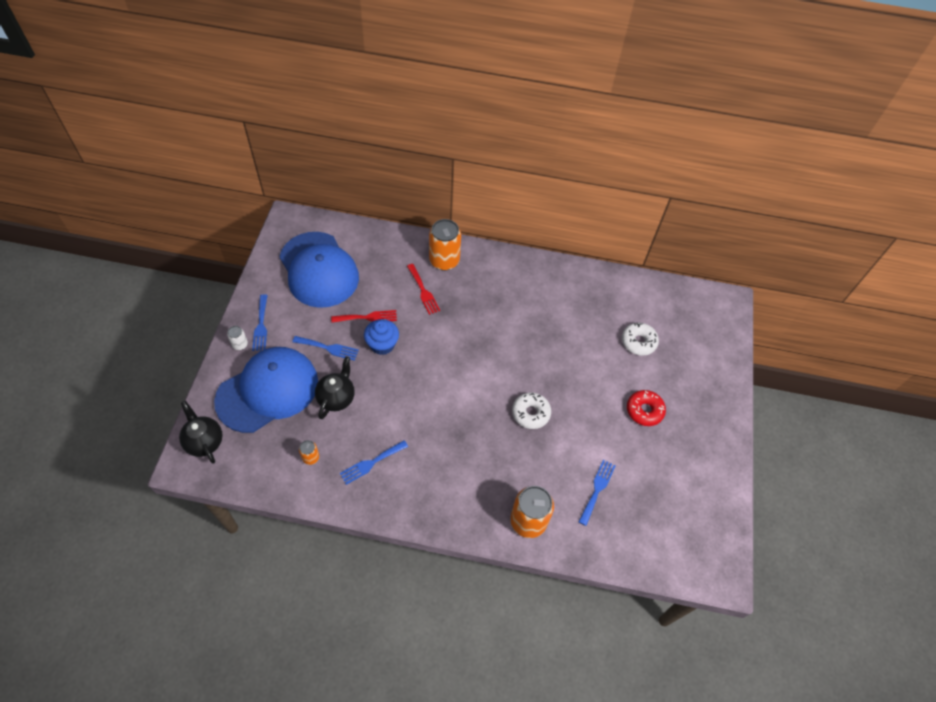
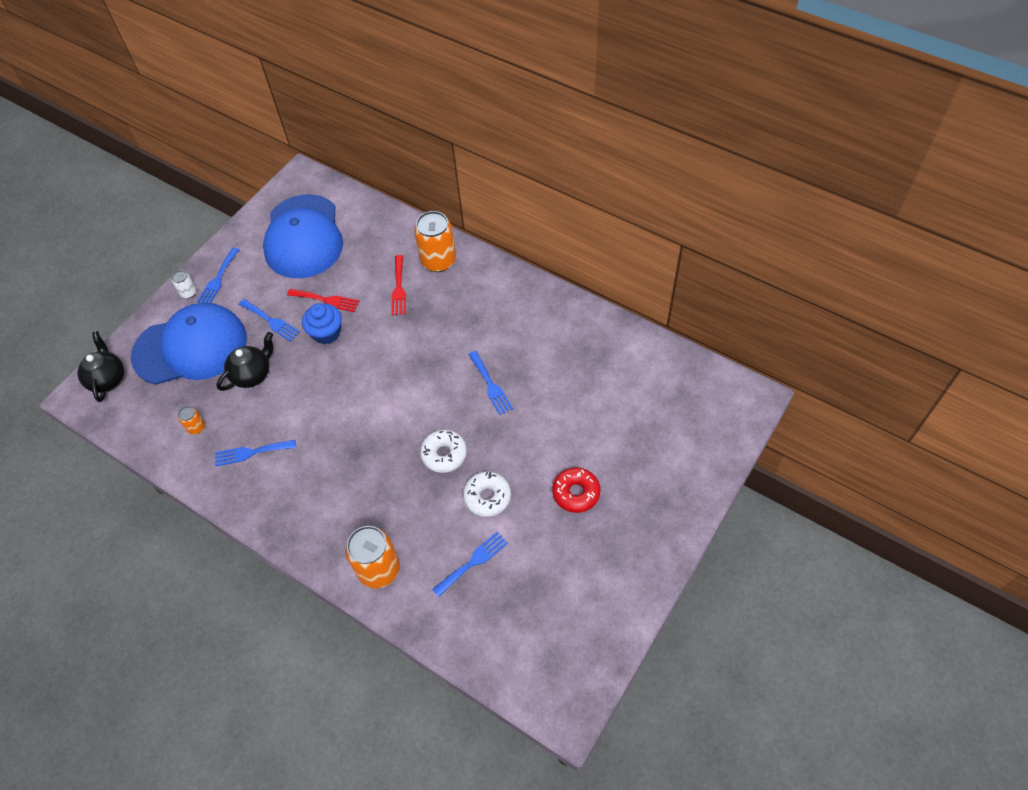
camera: 30 degrees right, 0 degrees up
white donut [622,323,659,356] -> white donut moved to [463,471,511,517]
none -> blue fork [468,351,513,415]

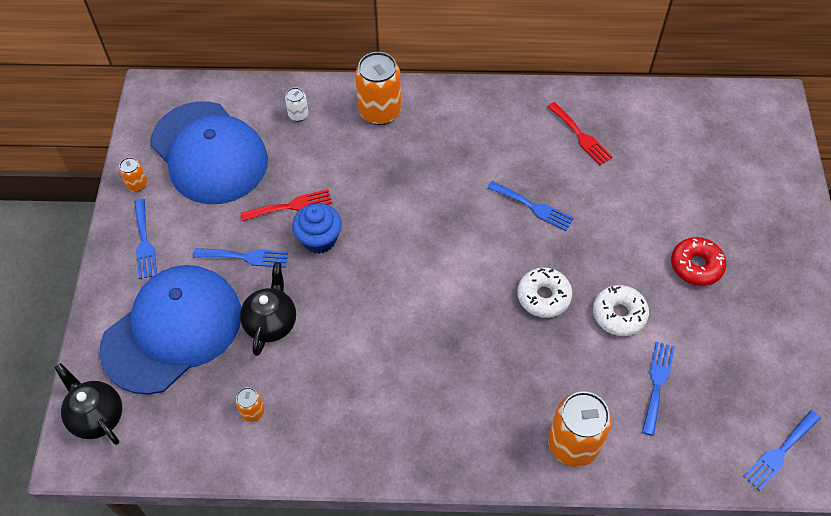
camera: 35 degrees left, 0 degrees up
white can [172,270,197,299] -> white can moved to [285,87,308,122]
blue fork [215,440,296,466] -> blue fork moved to [743,410,821,491]
red fork [391,255,406,315] -> red fork moved to [547,102,613,165]
none -> orange can [119,157,147,192]

